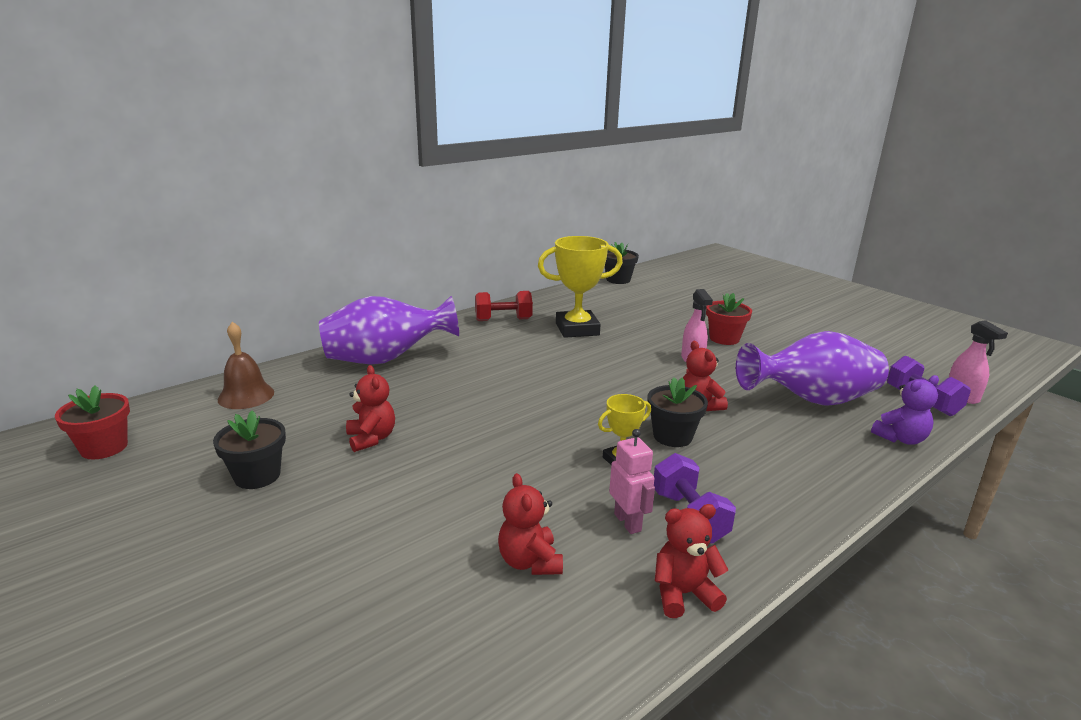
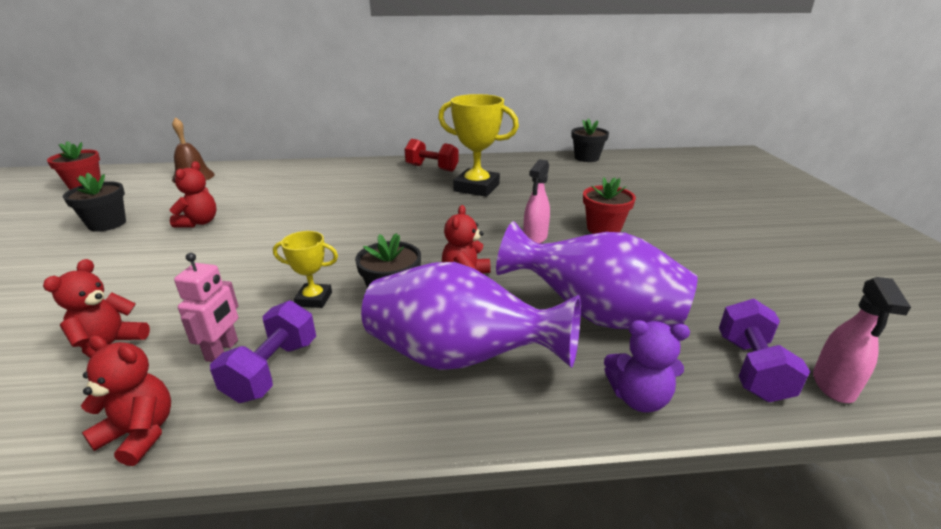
camera: 35 degrees right, 5 degrees up
purple vase [319,296,459,364] -> purple vase moved to [361,262,581,370]

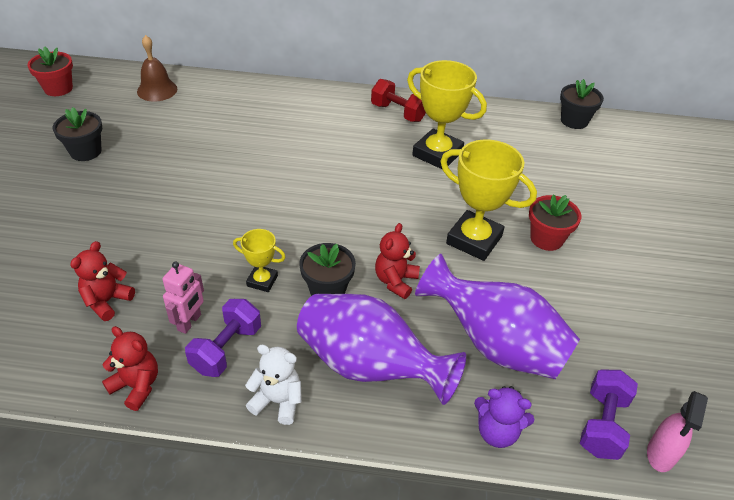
camera: 10 degrees right, 15 degrees up
red teddy bear [170,161,217,228] -> none
pink spray bottle [523,159,550,244] -> yellow trophy [440,139,537,261]
none -> white teddy bear [245,344,302,425]

